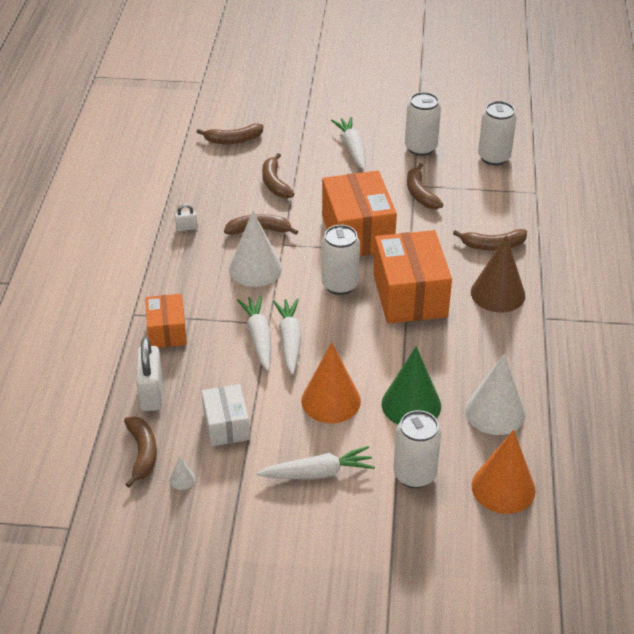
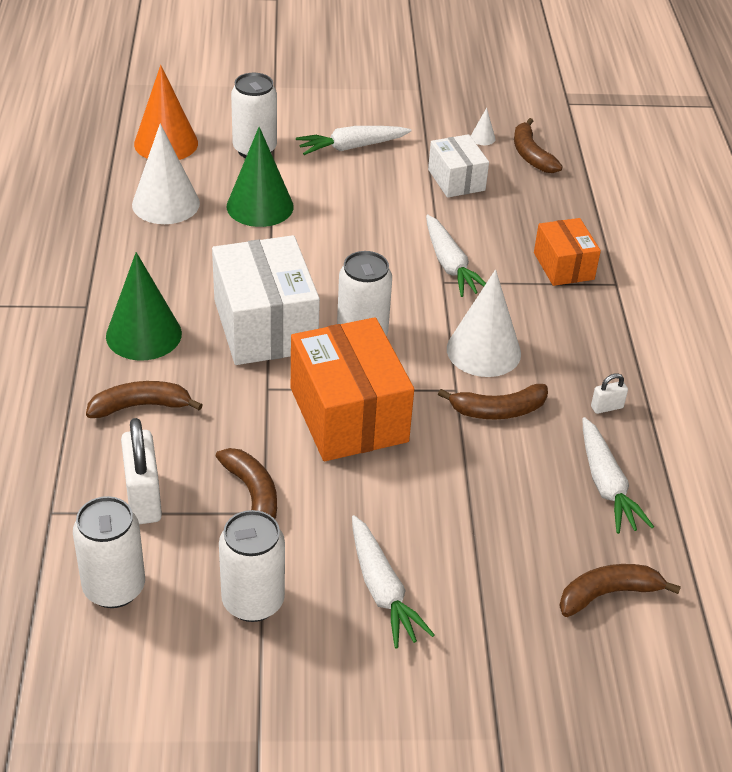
camera: 170 degrees right, 0 degrees up
white padlock [136,337,162,411] -> white padlock moved to [121,418,162,524]
brown banana [262,153,294,198] -> none
white carrot [273,298,302,375] -> white carrot moved to [583,417,654,534]
orange cone [301,342,361,423] -> none
orange box [373,230,452,324] -> white box [212,235,320,365]
brown cone [471,235,525,313] -> green cone [106,252,182,360]

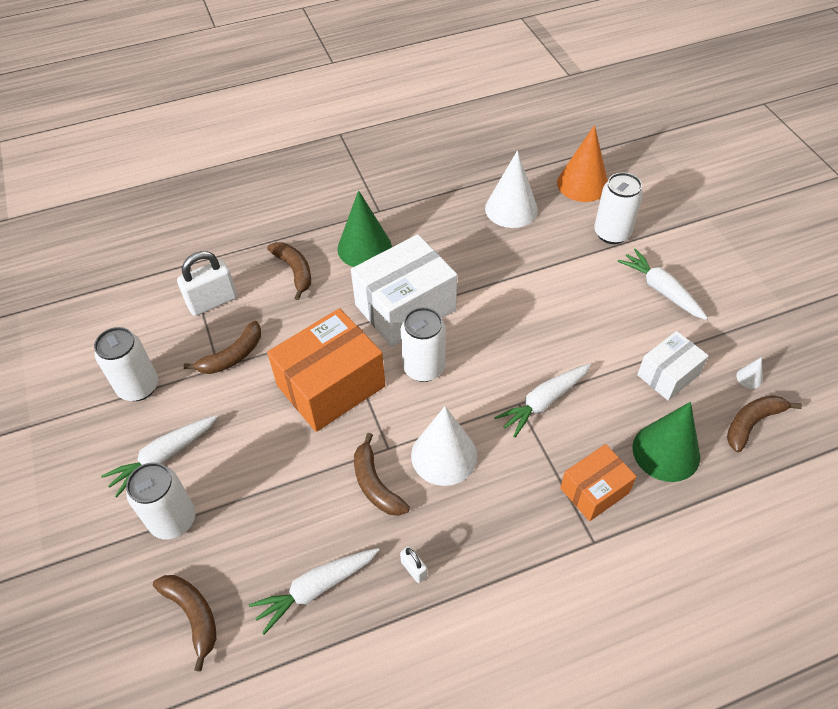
camera: 75 degrees right, 10 degrees up
white can [73,496,145,608] -> white can moved to [126,463,196,539]
green cone [227,127,294,227] -> green cone moved to [632,402,700,482]

